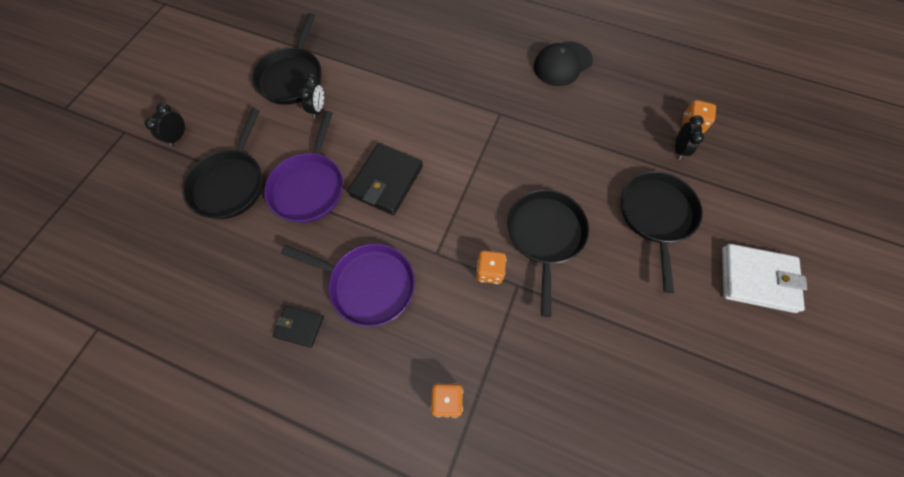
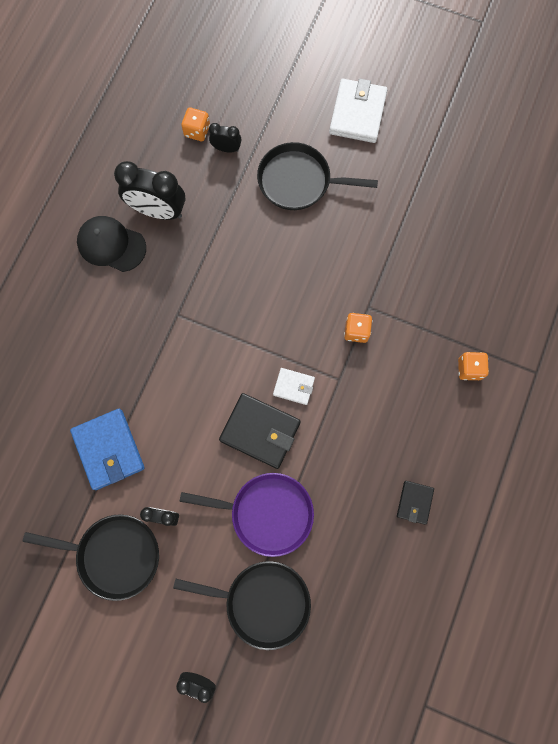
camera: 90 degrees left, 10 degrees up
purple pan [281,244,415,327] -> none
black pan [507,189,589,317] -> none
black cap [534,41,593,86] -> black cap turned 150 degrees clockwise [77,216,146,272]
none -> blue wallet [70,409,145,490]
none -> black clock [114,161,186,220]
none -> white wallet [273,368,315,405]

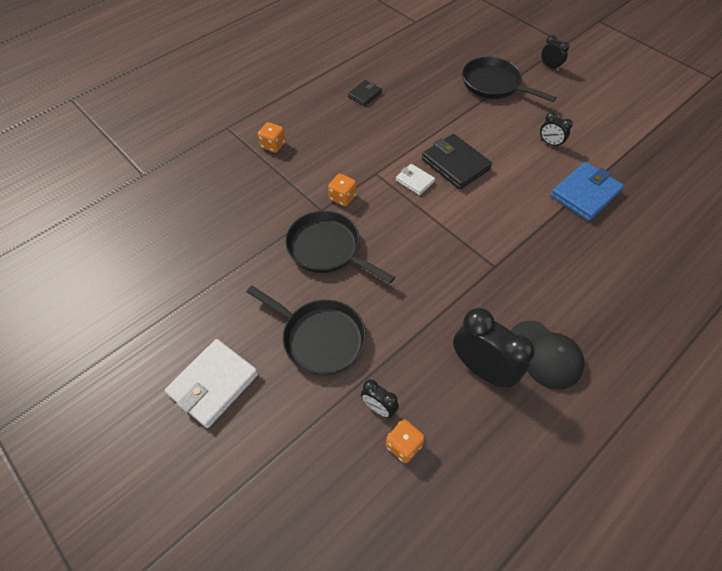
camera: 155 degrees left, 20 degrees down
black pan [23,514,159,601] -> black pan moved to [285,211,395,283]
blue wallet [70,409,145,490] -> blue wallet turned 45 degrees clockwise [551,162,624,221]
purple pan [179,473,314,557] -> none

